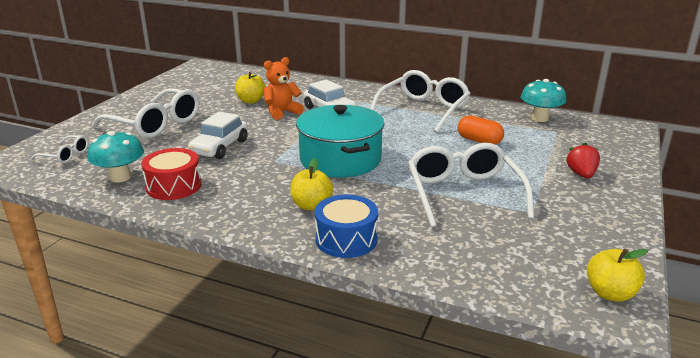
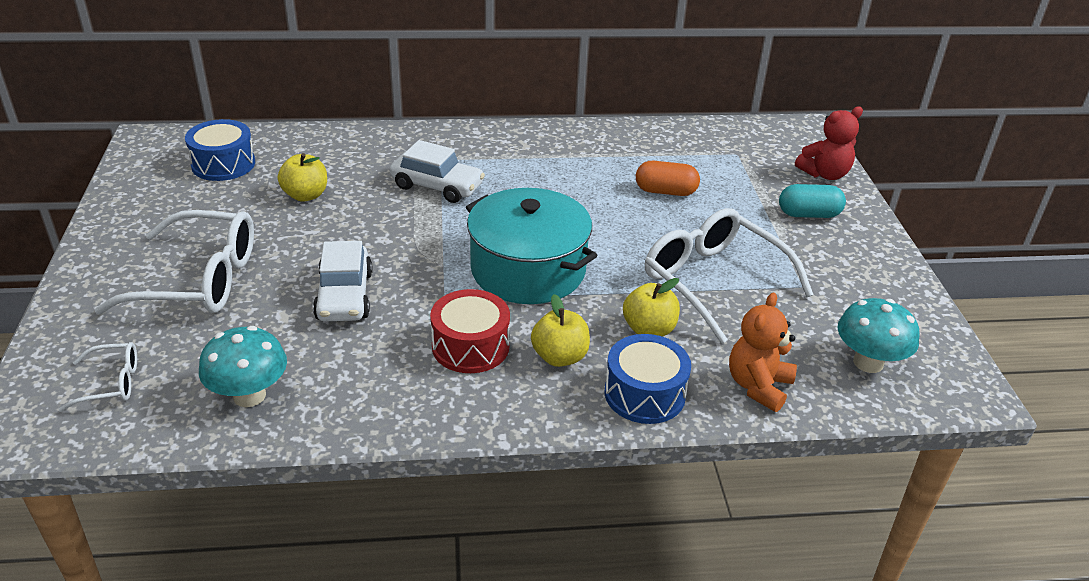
camera: 30 degrees left, 10 degrees up
red drum [141,148,201,200] -> red drum moved to [430,289,510,373]
orange teddy bear [264,57,304,120] -> orange teddy bear moved to [729,292,797,412]
white glasses [371,70,471,133] -> none
turquoise mushroom [521,79,566,122] -> turquoise mushroom moved to [838,298,919,373]
red strawberry [566,142,600,178] -> turquoise capsule [779,184,846,218]
yellow apple [587,249,648,302] -> yellow apple moved to [623,278,680,337]
none -> blue drum [185,119,255,181]
none -> red teddy bear [795,106,863,180]

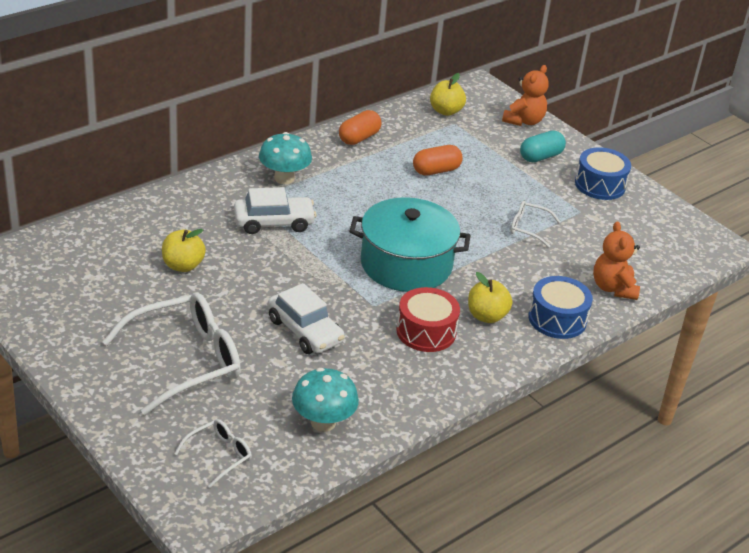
camera: 35 degrees left, 0 degrees up
blue drum [185,119,255,181] -> blue drum moved to [575,147,631,200]
yellow apple [623,278,680,337] -> yellow apple moved to [430,73,466,116]
white glasses [645,208,814,344] -> white glasses [510,201,561,248], size x0.48
red teddy bear [795,106,863,180] -> orange teddy bear [502,65,549,126]
turquoise mushroom [838,298,919,373] -> turquoise mushroom moved to [259,132,312,184]
none -> orange capsule [339,110,382,145]

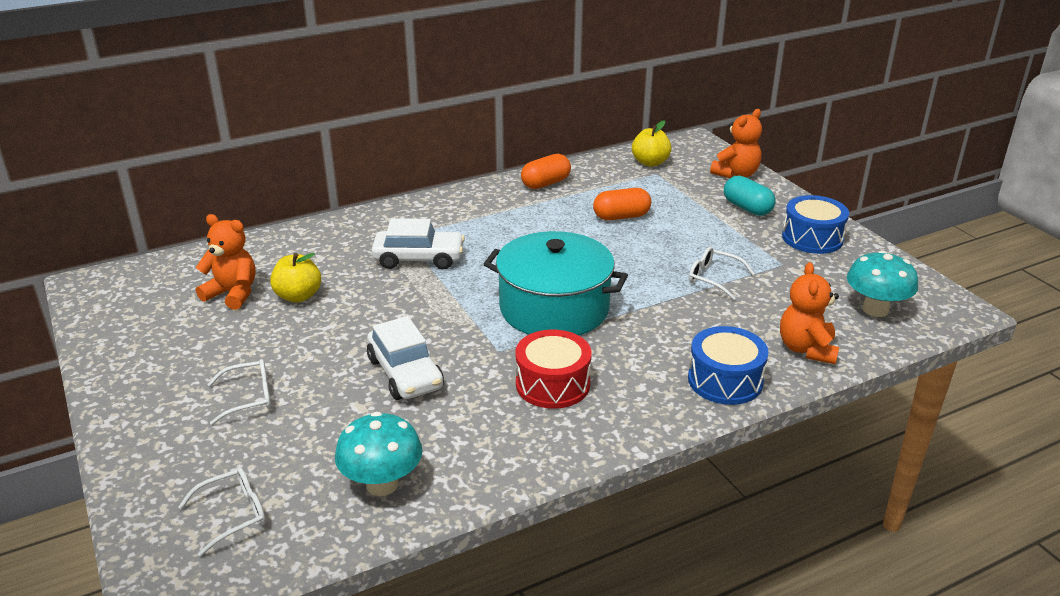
camera: 15 degrees right, 5 degrees down
white glasses [102,292,241,415] -> white glasses [207,359,271,425], size x0.48
turquoise mushroom [259,132,312,184] -> turquoise mushroom moved to [847,250,918,317]
yellow apple [468,272,512,323] -> none
turquoise capsule [520,131,566,162] -> turquoise capsule turned 75 degrees clockwise [724,175,776,216]
none -> orange teddy bear [196,214,256,310]

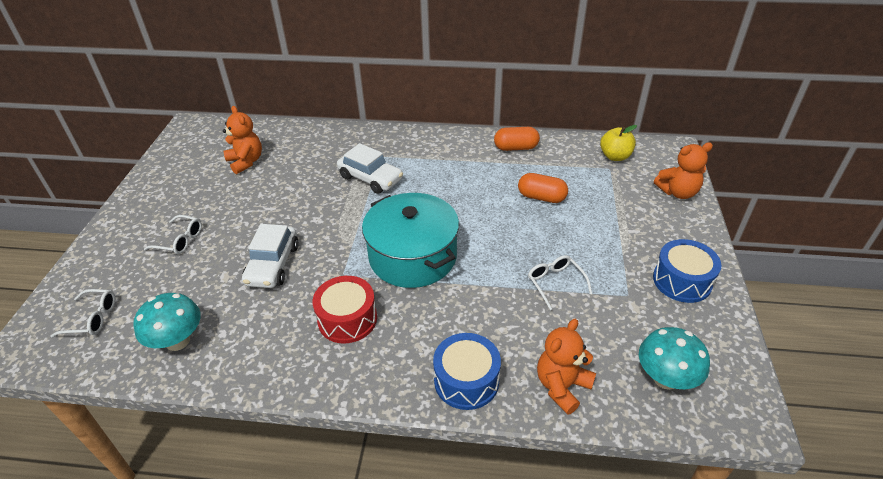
camera: 35 degrees right, 10 degrees up
yellow apple [270,253,321,303] -> none
turquoise capsule [724,175,776,216] -> none

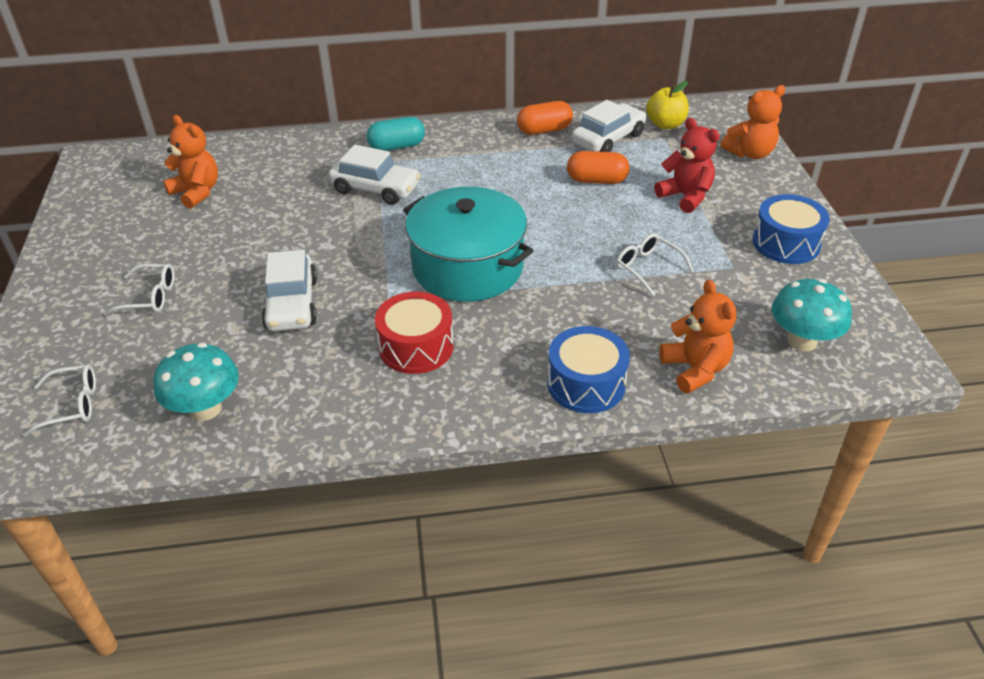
camera: 15 degrees left, 0 degrees up
orange teddy bear [537,319,596,415] -> orange teddy bear turned 135 degrees clockwise [659,280,737,393]
none -> turquoise capsule [367,117,425,151]
none -> white car [572,100,646,152]
none -> red teddy bear [654,118,720,213]

